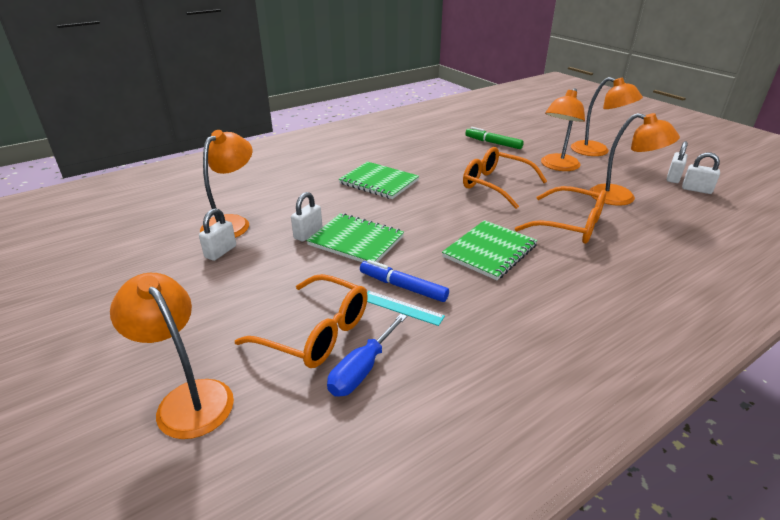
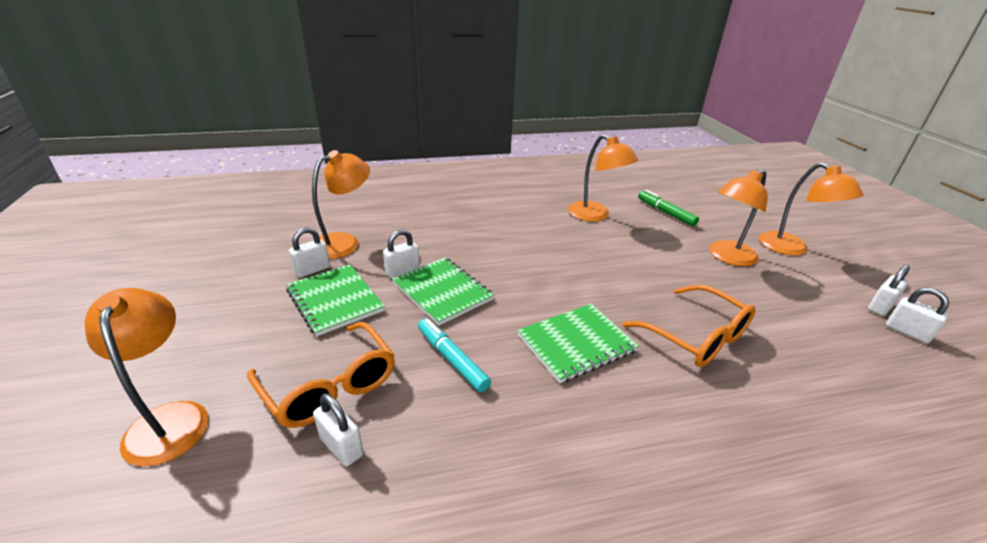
camera: 20 degrees right, 0 degrees up
blue screwdriver [327,314,407,397] -> white padlock [313,393,364,466]
green notebook [338,162,419,199] -> green notebook moved to [286,264,385,336]
blue marker [360,260,449,302] -> turquoise marker [418,319,491,392]
turquoise ruler [367,291,445,326] -> none
orange glasses [463,147,547,209] -> none
orange lamp [589,113,680,206] -> orange lamp moved to [568,134,638,221]

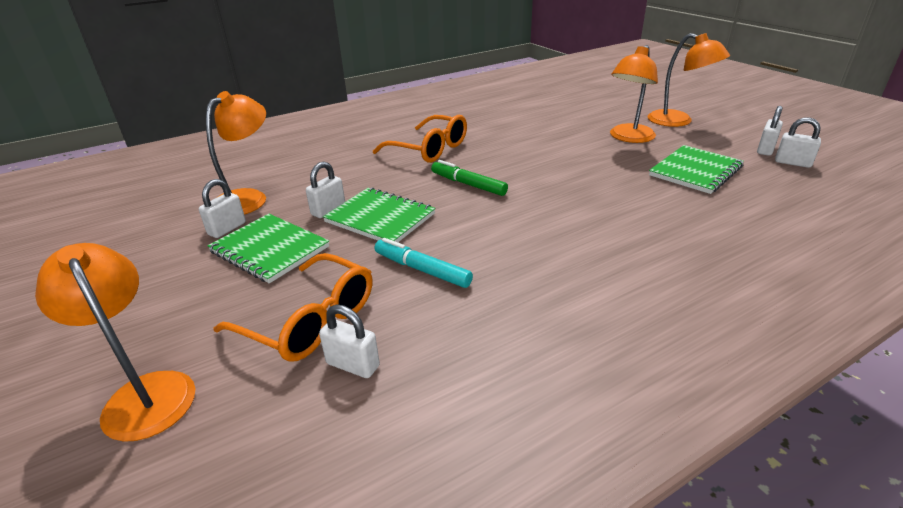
camera: 15 degrees left, 0 degrees up
green notebook [518,304,639,383] -> green notebook moved to [649,145,744,194]
orange lamp [568,134,638,221] -> none
orange glasses [622,285,756,367] -> orange glasses moved to [373,115,467,163]
green marker [638,190,699,226] -> green marker moved to [431,160,508,196]

